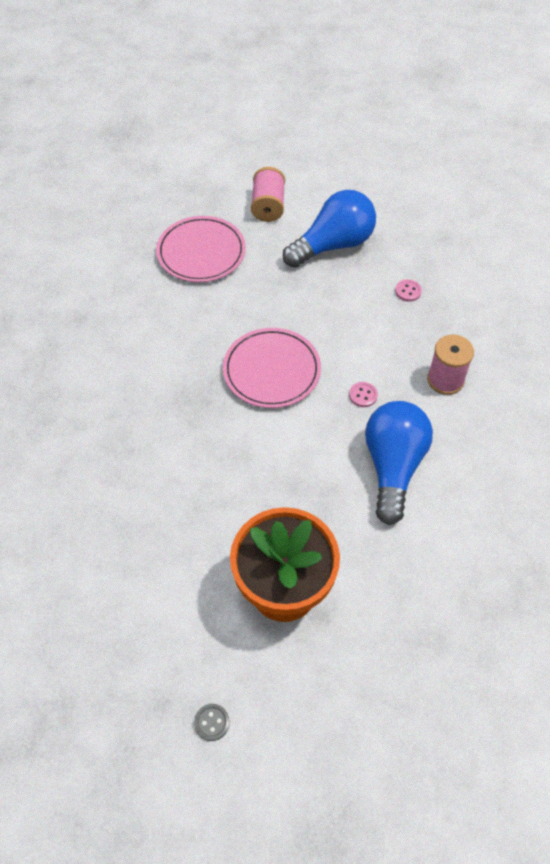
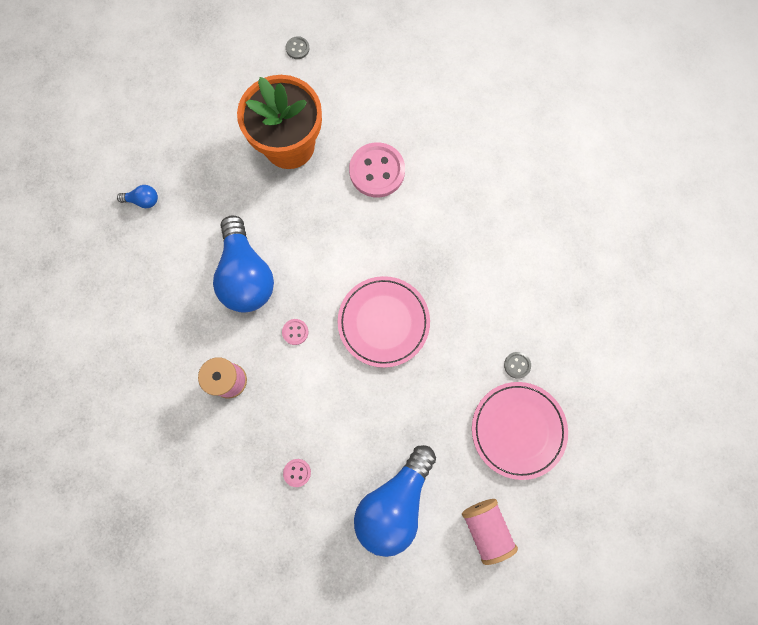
camera: 155 degrees right, 20 degrees up
none -> blue light bulb [117,185,158,208]
none -> pink button [349,142,405,197]
none -> grey button [504,352,531,379]

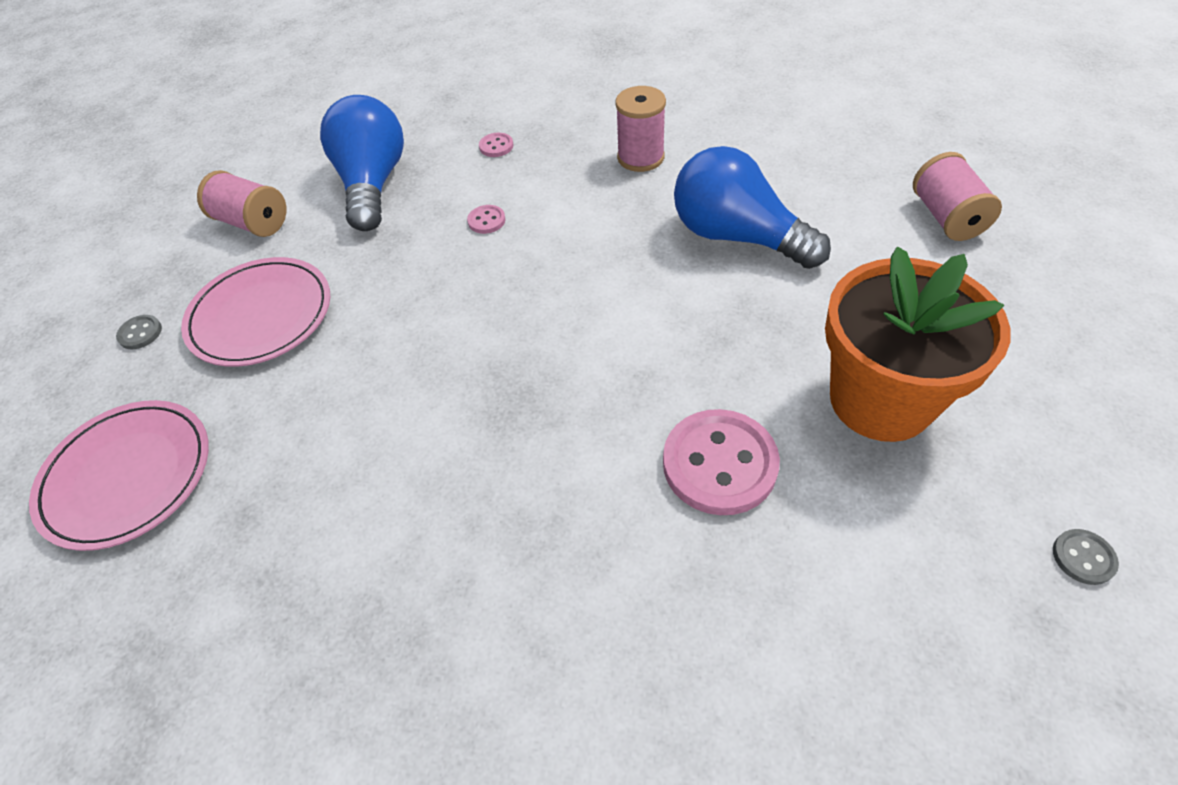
camera: 145 degrees right, 25 degrees down
blue light bulb [117,185,158,208] -> pink spool [913,152,1002,241]
pink button [282,319,308,345] -> pink button moved to [467,205,505,234]
pink plate [338,276,430,368] -> pink plate moved to [29,400,209,551]
grey button [504,352,531,379] -> grey button moved to [116,315,162,349]

